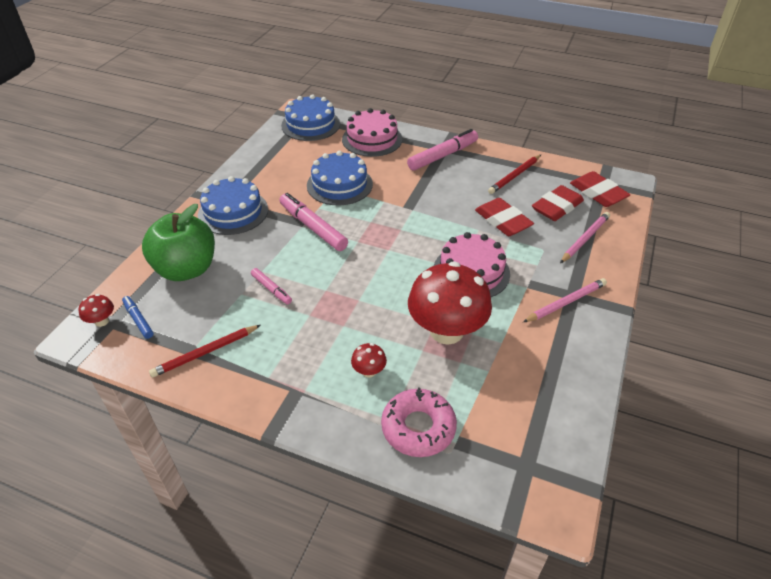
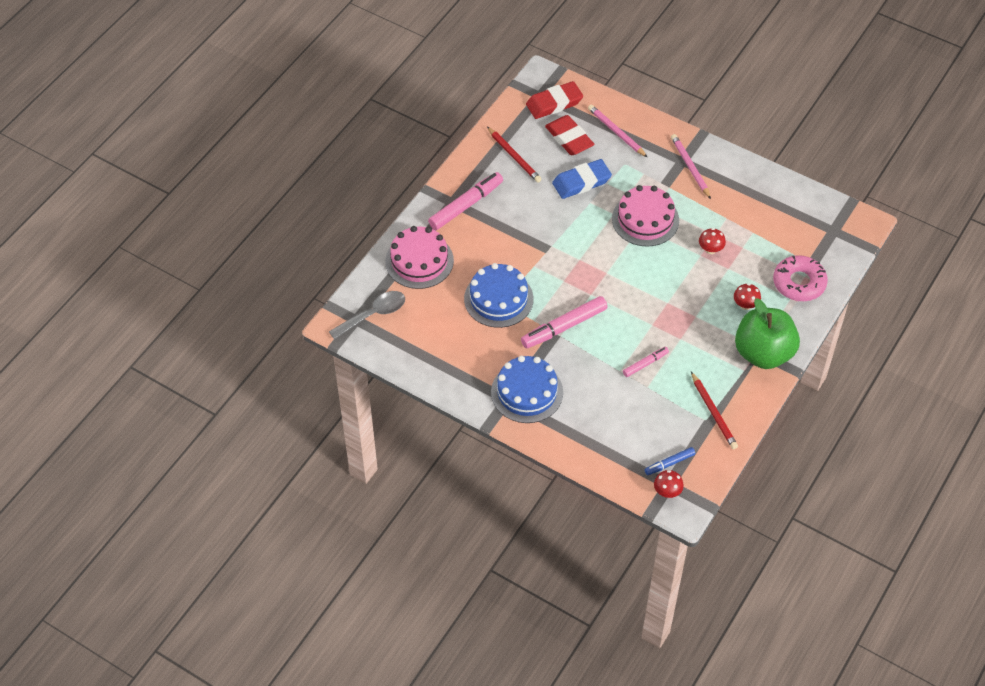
camera: 80 degrees left, 10 degrees up
green apple [142,204,215,281] -> green apple moved to [735,298,800,369]
blue cake [281,94,340,141] -> grey spoon [329,291,405,340]
pink marker [407,129,478,171] -> pink marker turned 75 degrees clockwise [428,172,503,230]
red mushroom [408,261,492,345] -> red mushroom [699,228,726,254], size x0.41
red eraser [475,198,534,236] -> blue eraser [552,159,612,199]

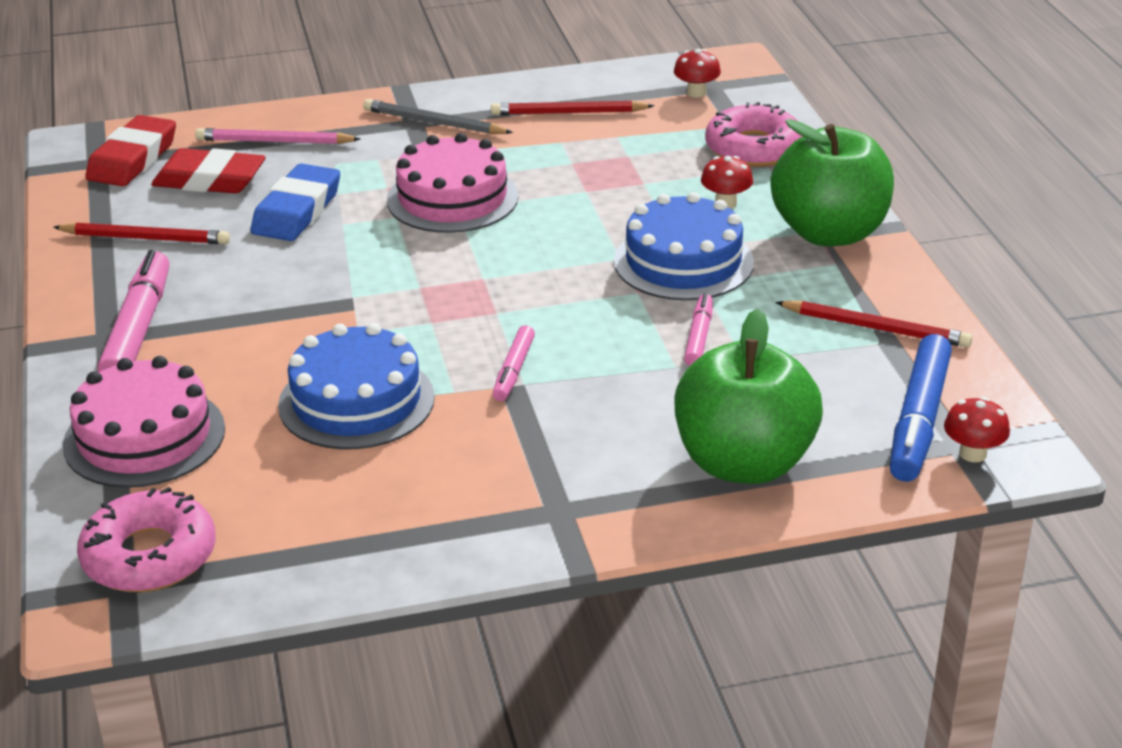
camera: 45 degrees left, 20 degrees down
grey spoon [329,291,405,340] -> pink donut [77,487,216,592]
blue cake [491,356,563,423] -> blue cake moved to [614,192,754,300]
pink marker [521,296,608,349] -> pink marker [493,325,535,401], size x0.54
blue marker [645,447,695,475] -> blue marker [890,334,952,482], size x1.84
pink pencil [671,134,711,199] -> grey pencil [363,99,513,134]
red mushroom [699,228,726,254] -> red mushroom moved to [674,49,721,98]
none -> red pencil [491,100,655,115]
none -> green apple [674,309,823,484]

